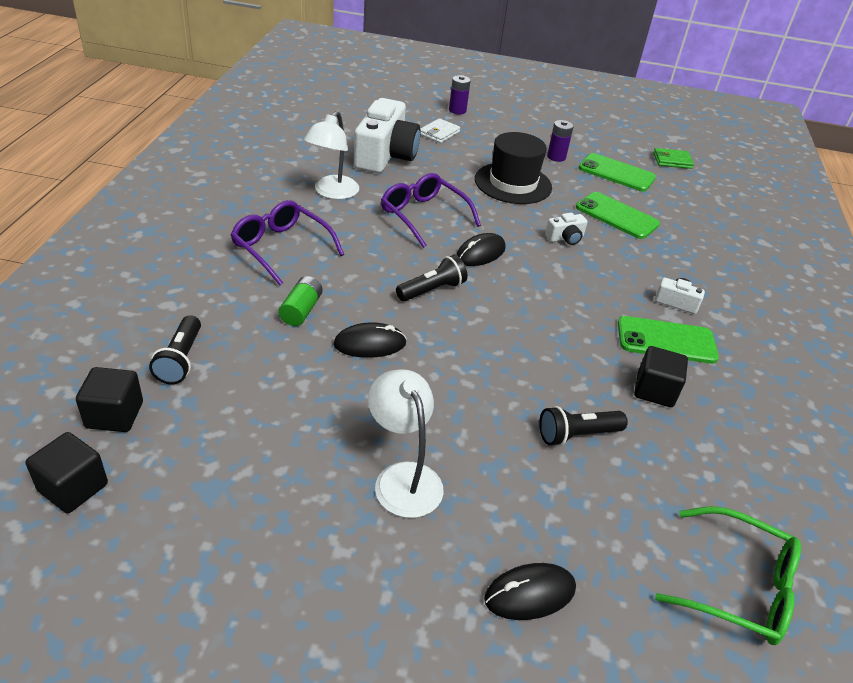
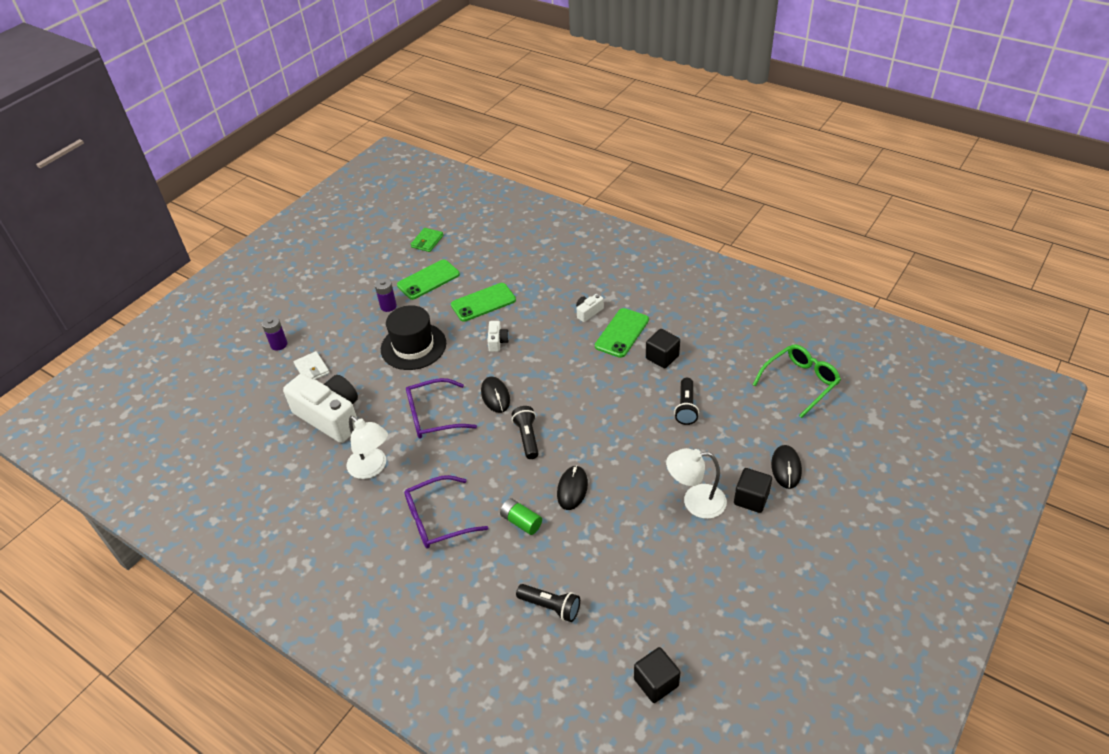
camera: 60 degrees left, 5 degrees up
black cube [76,367,143,432] -> black cube moved to [734,468,772,513]

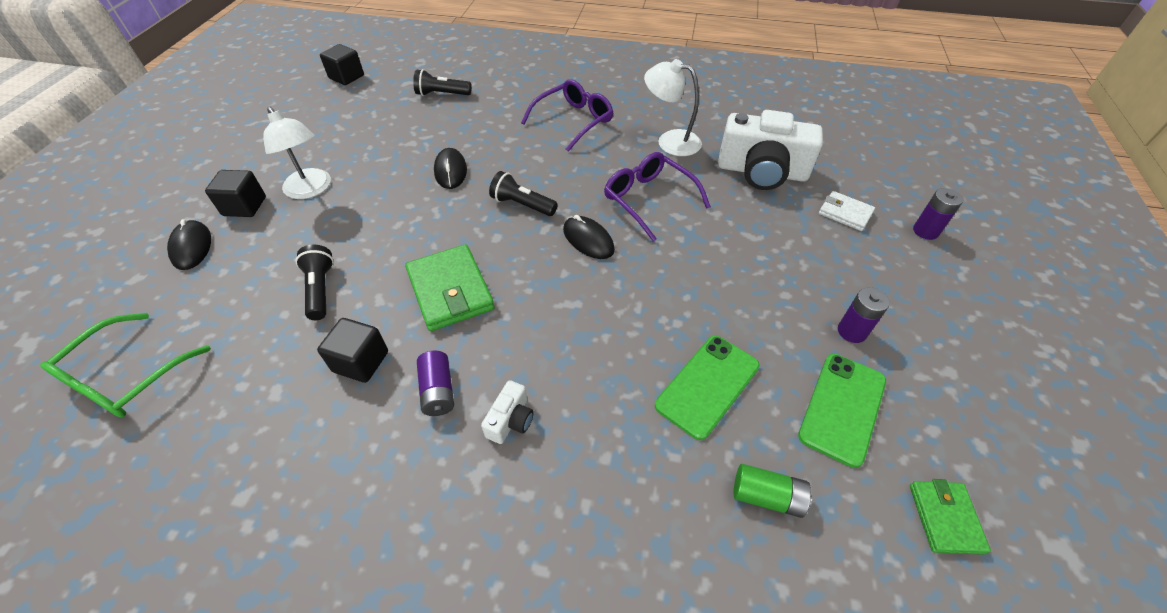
camera: 155 degrees right, 5 degrees up
black hat [381,305,446,370] -> none
purple glasses [406,378,477,439] -> purple glasses turned 90 degrees counterclockwise [604,152,711,242]
white camera [487,321,509,352] -> none
green battery [500,498,542,535] -> green battery moved to [733,464,812,518]
black flashlight [512,406,539,459] -> black flashlight turned 150 degrees clockwise [489,171,558,216]
green phone [595,308,649,358] -> purple battery [417,351,454,416]
white lamp [666,448,727,519] -> white lamp turned 75 degrees clockwise [263,107,331,199]
none -> green wallet [405,244,495,331]

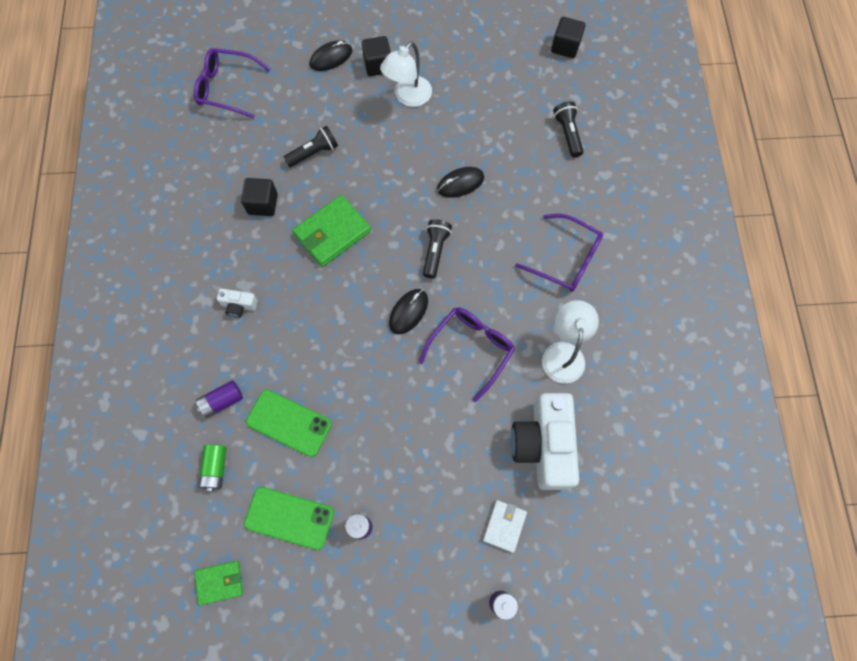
camera: 75 degrees right, 20 degrees up
green glasses [40,313,211,417] -> purple glasses [194,48,270,119]
purple battery [417,351,454,416] -> purple battery moved to [196,380,243,418]

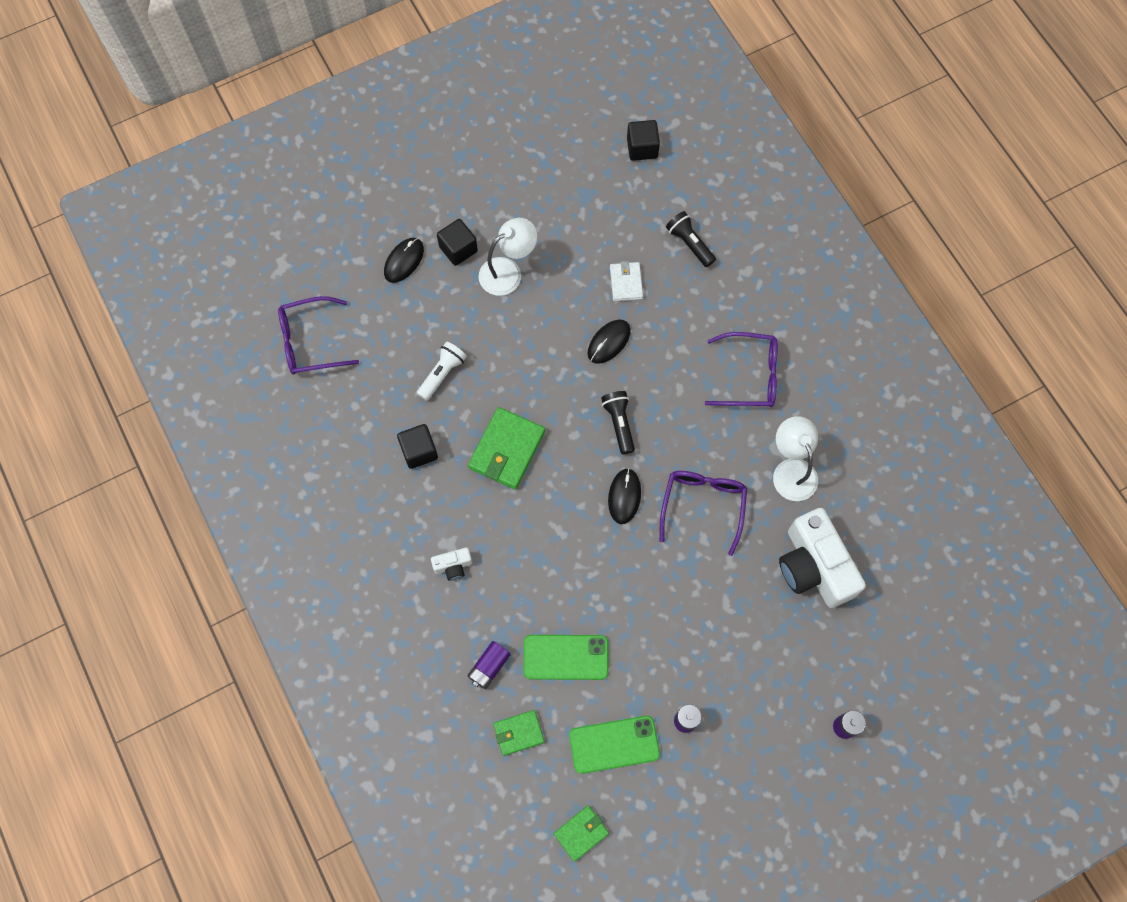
camera: 25 degrees left, 0 degrees up
green battery [198,445,226,492] -> green wallet [494,710,545,756]
black flashlight [284,126,338,167] -> white flashlight [417,341,467,401]
white lamp [380,41,432,107] -> white lamp turned 135 degrees counterclockwise [479,218,537,296]
white wallet [483,500,527,553] -> white wallet moved to [610,261,643,301]

